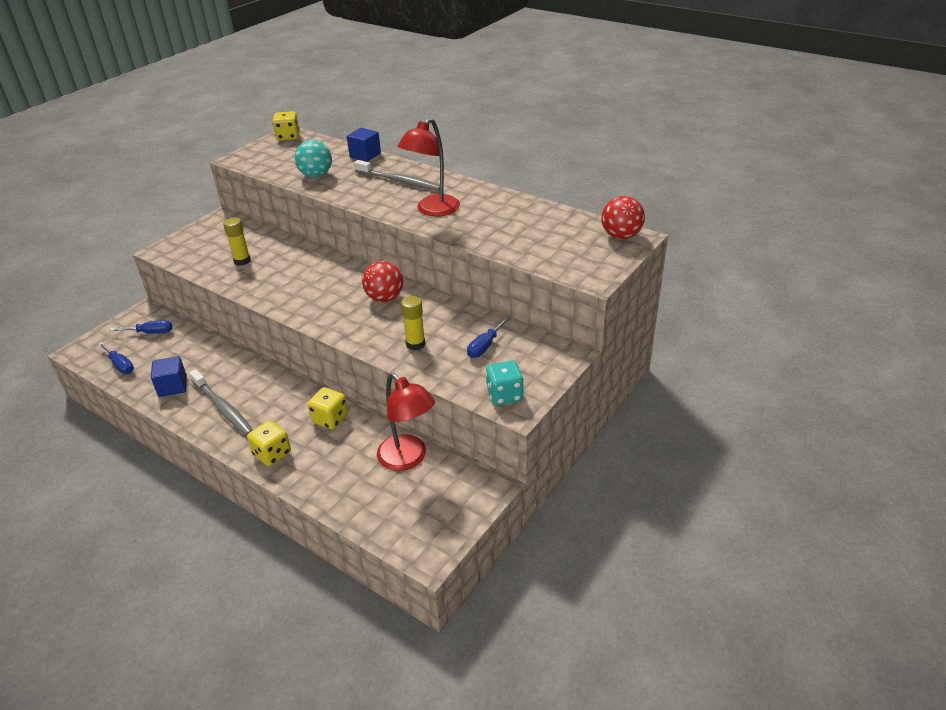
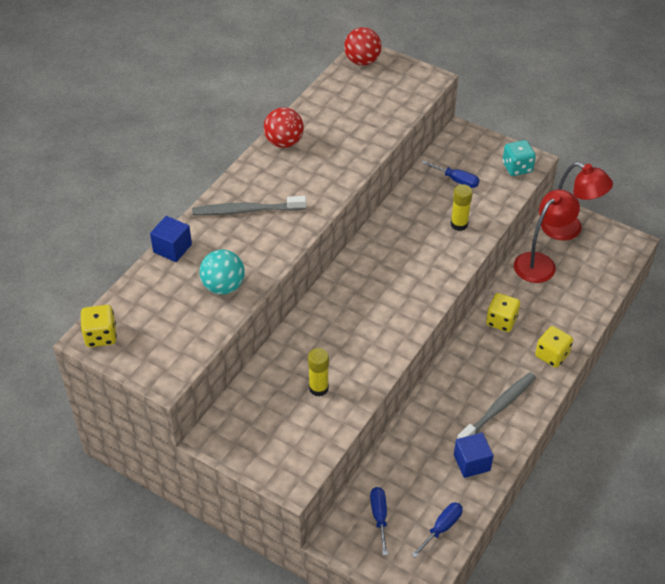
camera: 95 degrees left, 10 degrees up
grey toothbrush [354,160,440,191] -> grey toothbrush turned 120 degrees counterclockwise [192,196,306,215]
red ball [362,261,403,302] -> red ball moved to [264,107,304,148]
red lamp [397,118,460,217] -> red lamp moved to [541,162,613,241]

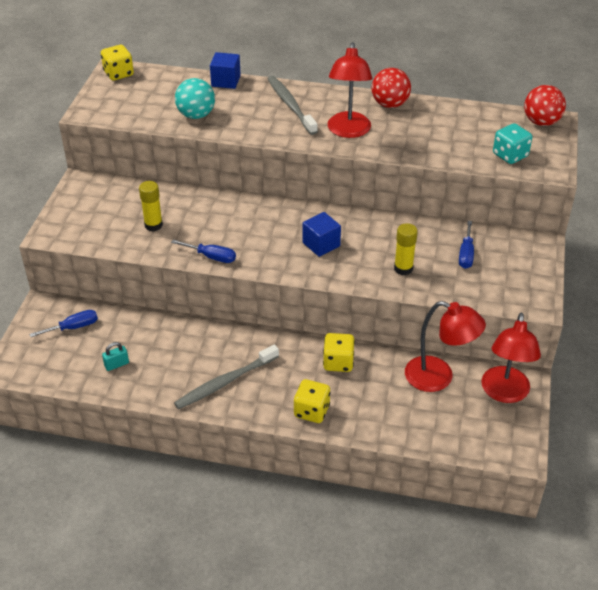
camera: 70 degrees right, 5 degrees down
blue screwdriver [412,502,463,558] -> blue screwdriver moved to [171,240,236,263]
blue cube [454,432,493,478] -> blue cube moved to [303,212,341,257]
grey toothbrush [457,372,536,439] -> grey toothbrush turned 120 degrees clockwise [174,344,279,409]
turquoise dice [503,140,536,176] -> turquoise dice moved to [493,123,532,164]
none -> turquoise padlock [102,342,129,371]
none -> red lamp [327,42,372,138]

